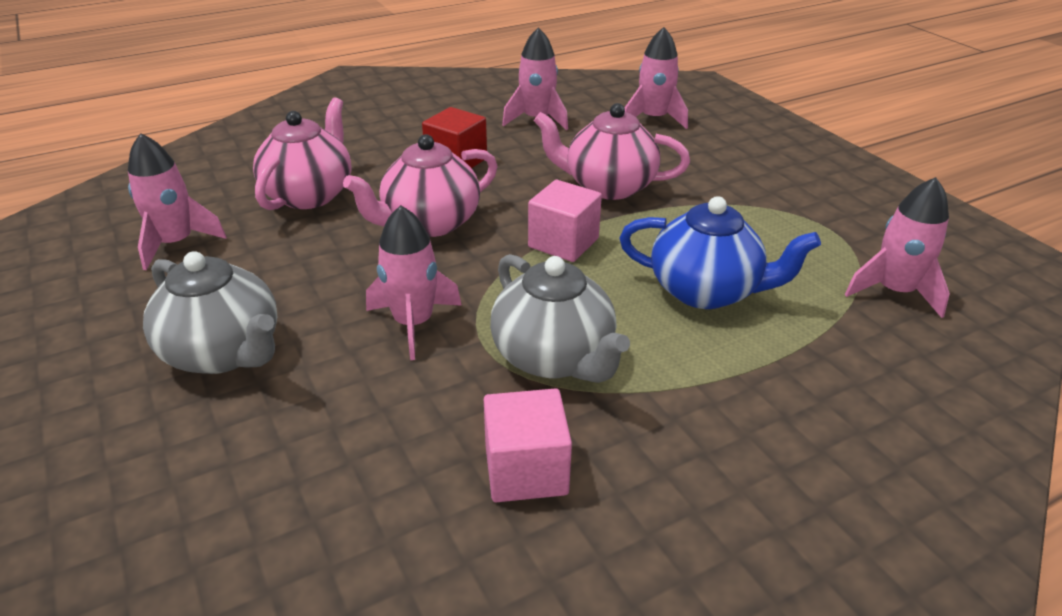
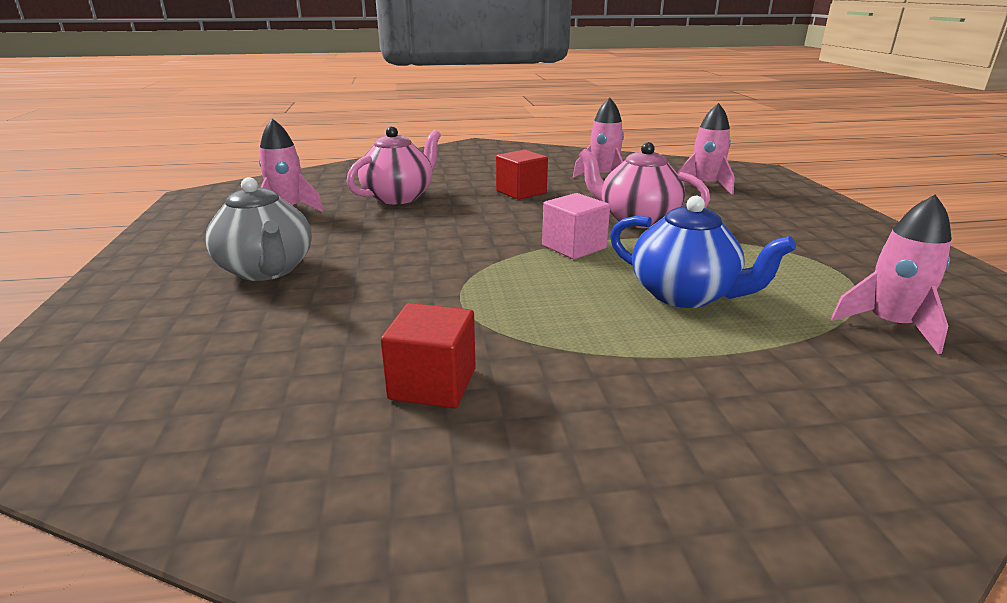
camera: 20 degrees right, 10 degrees down
pink teapot [343,134,497,237] -> none
pink rocket [366,205,462,360] -> none
pink cube [484,388,572,502] -> red cube [381,303,476,408]
grey teapot [490,254,630,383] -> none

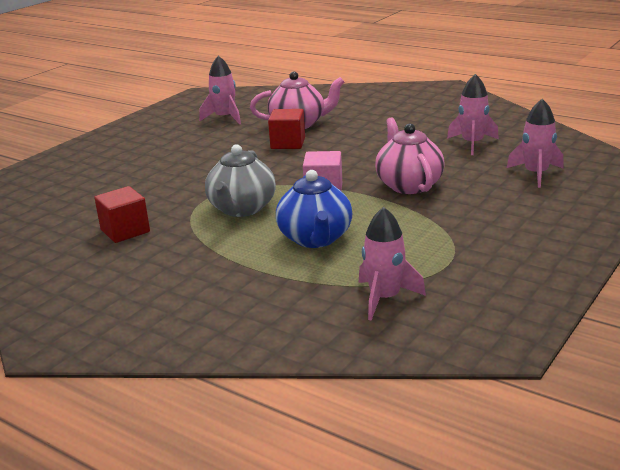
camera: 45 degrees right, 0 degrees up
grey teapot [205,177,312,281] -> grey teapot moved to [205,144,276,217]
red cube [496,150,548,200] -> red cube moved to [268,109,305,149]

